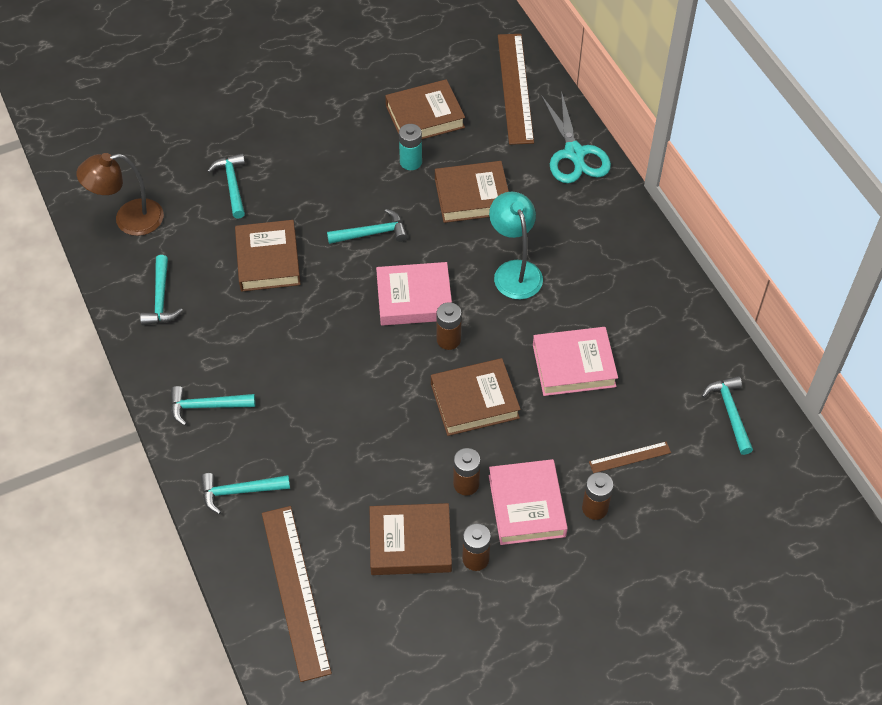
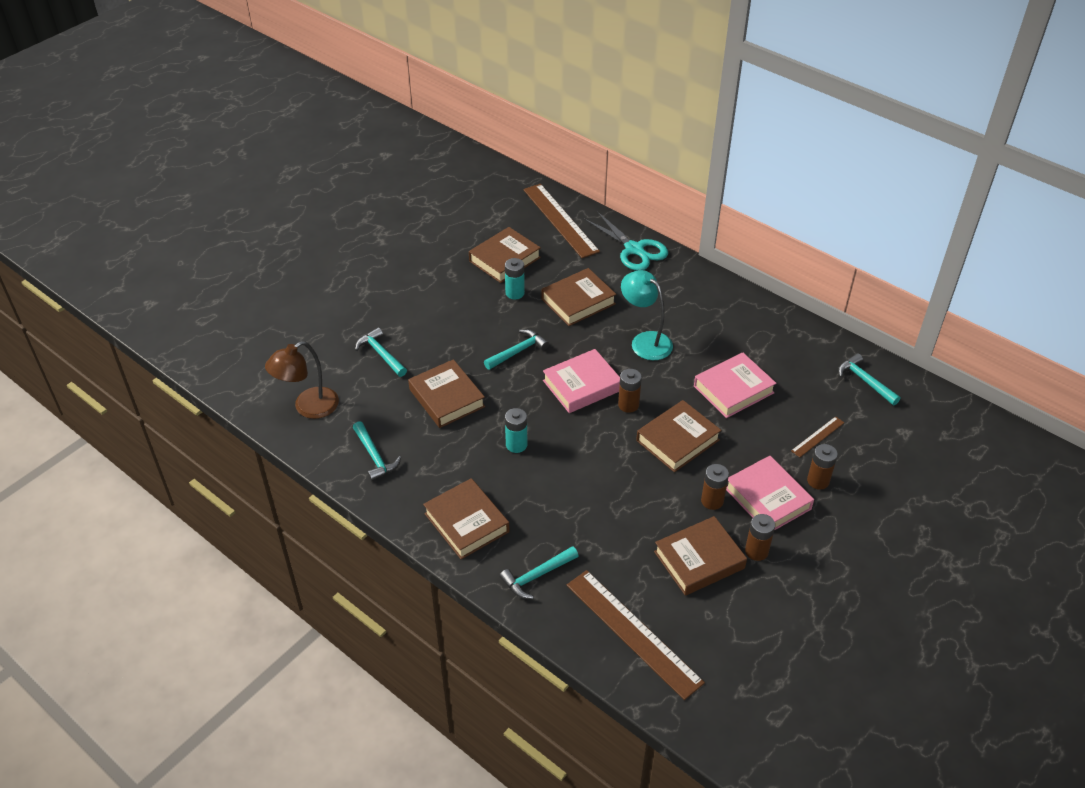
camera: 25 degrees left, 10 degrees down
turquoise hammer [171,386,255,426] -> brown book [423,478,510,559]
none -> turquoise battery [505,408,527,453]

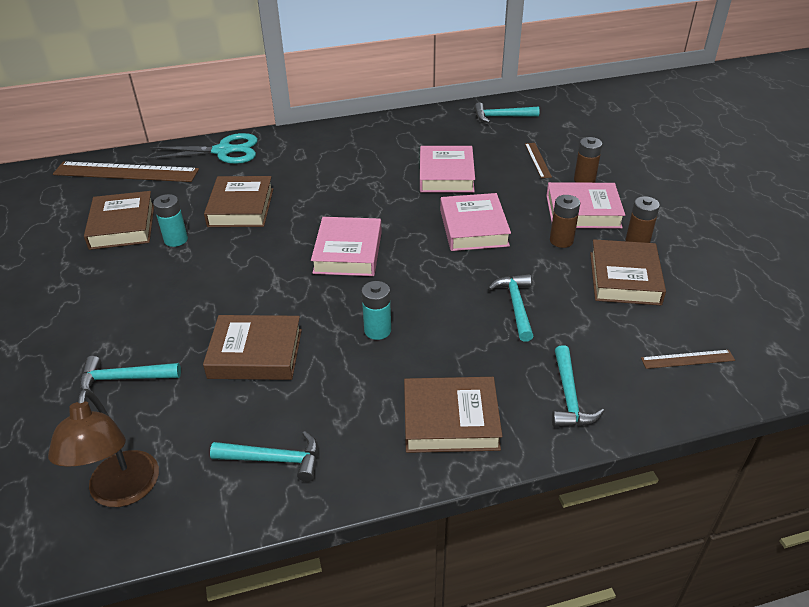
camera: 55 degrees left, 5 degrees down
turquoise hammer [484,329,549,370] -> turquoise hammer moved to [488,274,533,342]
brown ruler [567,570,705,700] -> brown ruler [641,350,735,369], size x0.47
brown battery [618,369,642,413] -> none
turquoise lamp [621,270,673,360] -> none
brown book [636,400,721,472] -> pink book [440,193,511,251]

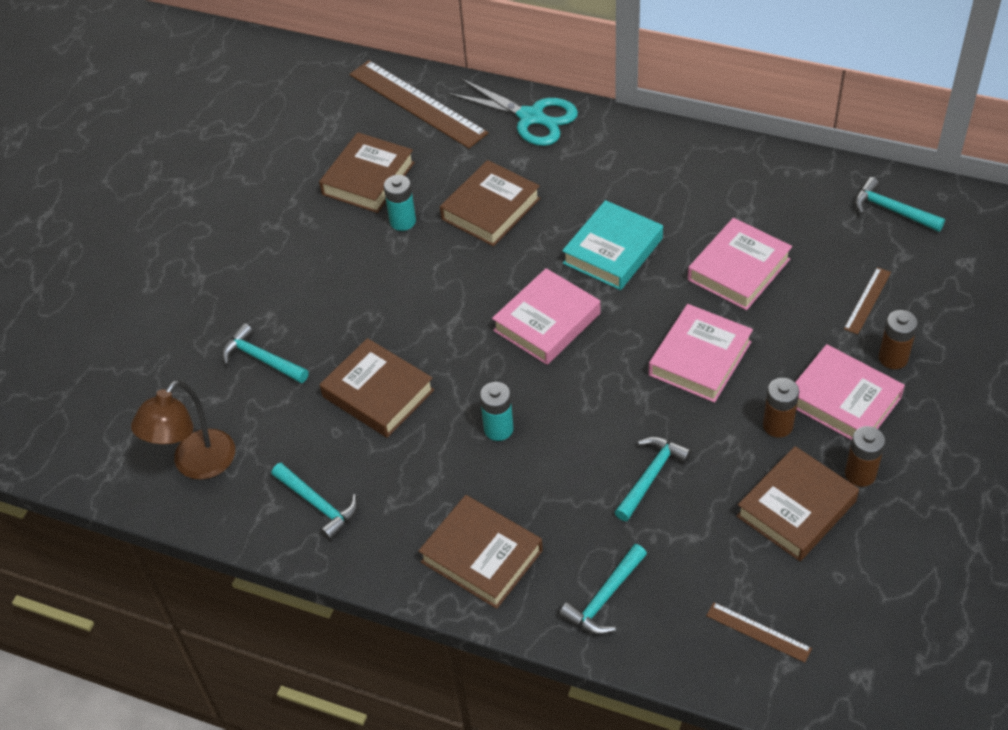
camera: 40 degrees right, 10 degrees up
none -> turquoise book [562,200,663,290]

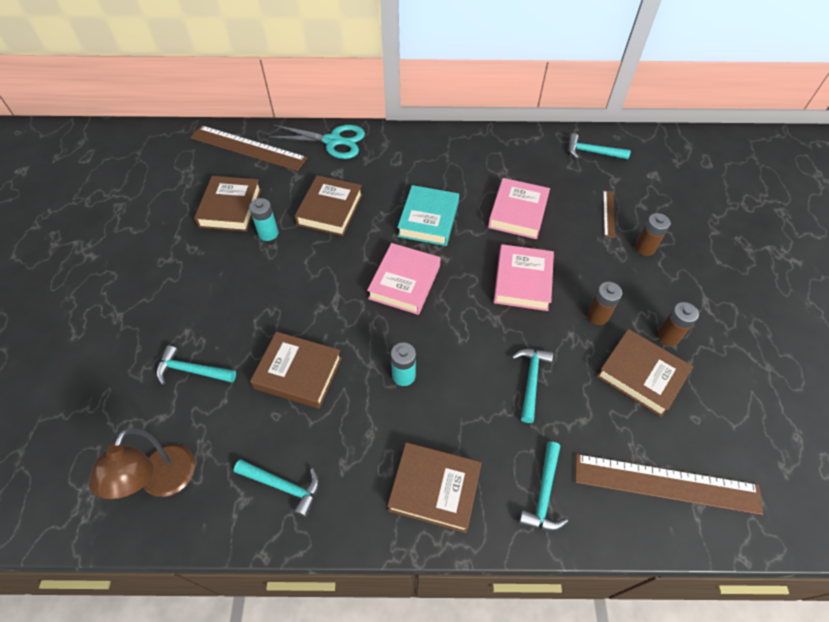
camera: 25 degrees left, 5 degrees up
brown ruler [706,602,812,663] -> brown ruler [575,454,763,515], size x2.14
brown book [736,446,859,561] -> brown book turned 75 degrees counterclockwise [597,329,693,417]
pink book [795,344,905,440] -> none

